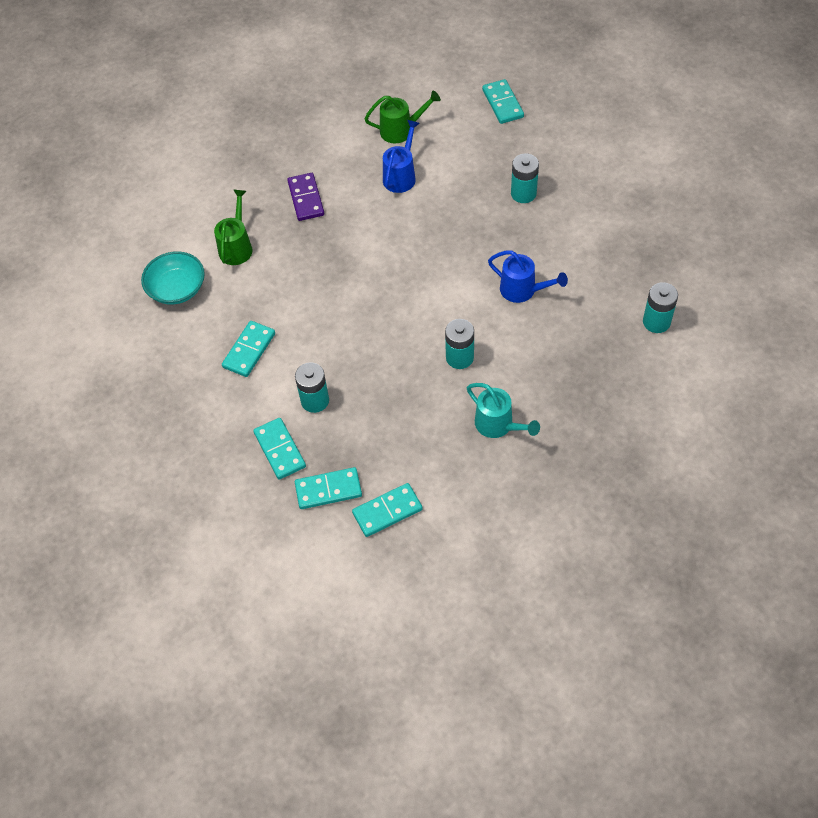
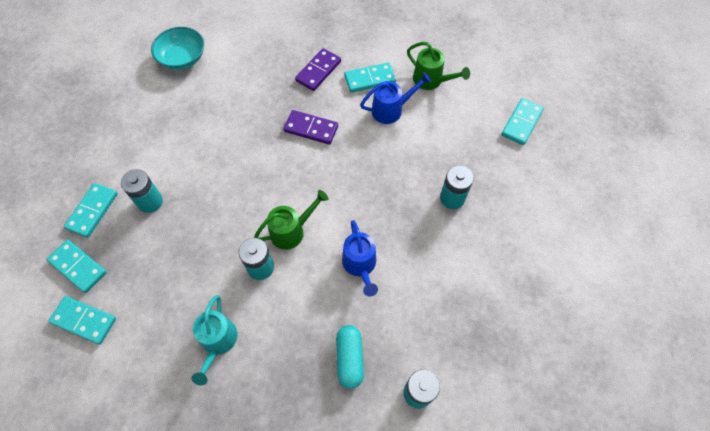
camera: 45 degrees right, 5 degrees up
green watering can [214,189,253,265] -> green watering can moved to [254,190,329,250]
turquoise domino [222,321,275,377] -> turquoise domino moved to [344,63,396,93]
none -> purple domino [284,110,338,145]
none -> turquoise capsule [336,325,364,389]

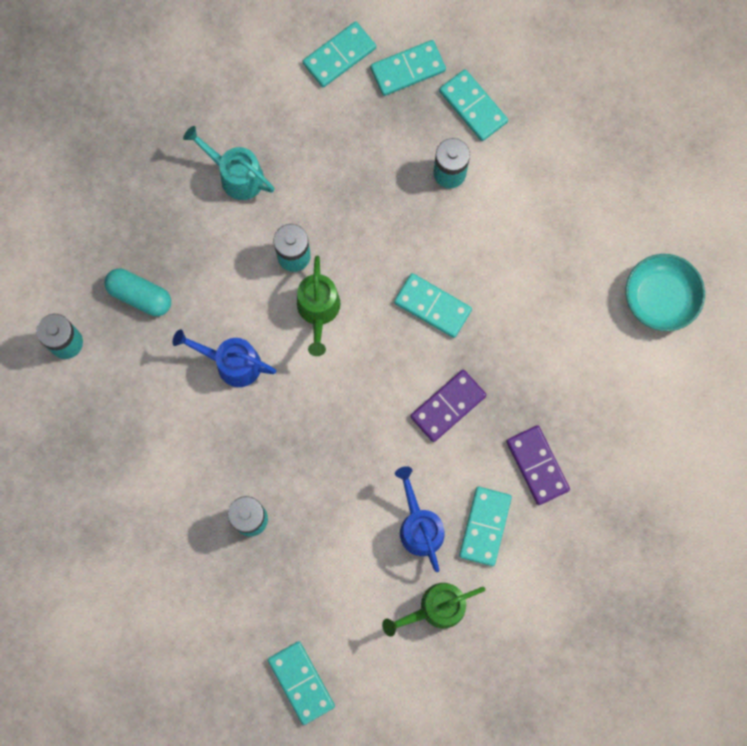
camera: 120 degrees right, 15 degrees up
blue watering can [360,72,431,124] -> blue watering can turned 150 degrees clockwise [395,466,445,572]
none -> turquoise domino [394,273,472,338]

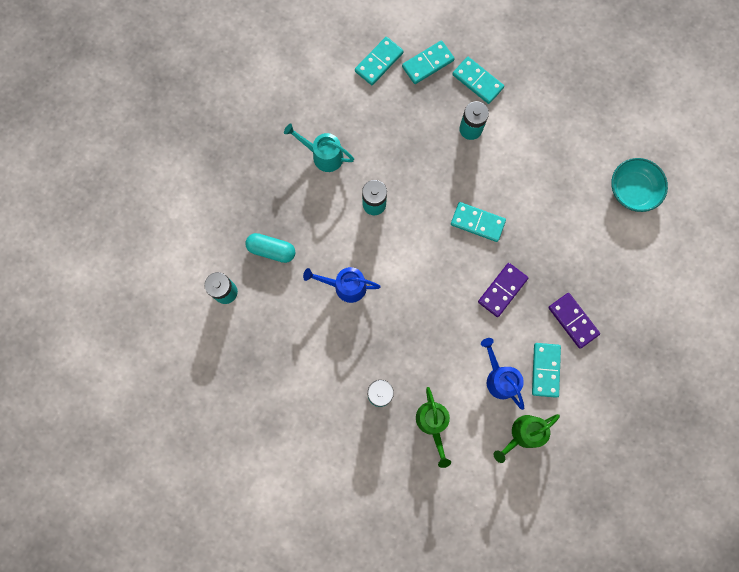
camera: 10 degrees left, 0 degrees up
turquoise domino [268,641,335,725] -> none
green watering can [297,255,340,356] -> green watering can moved to [416,387,451,468]

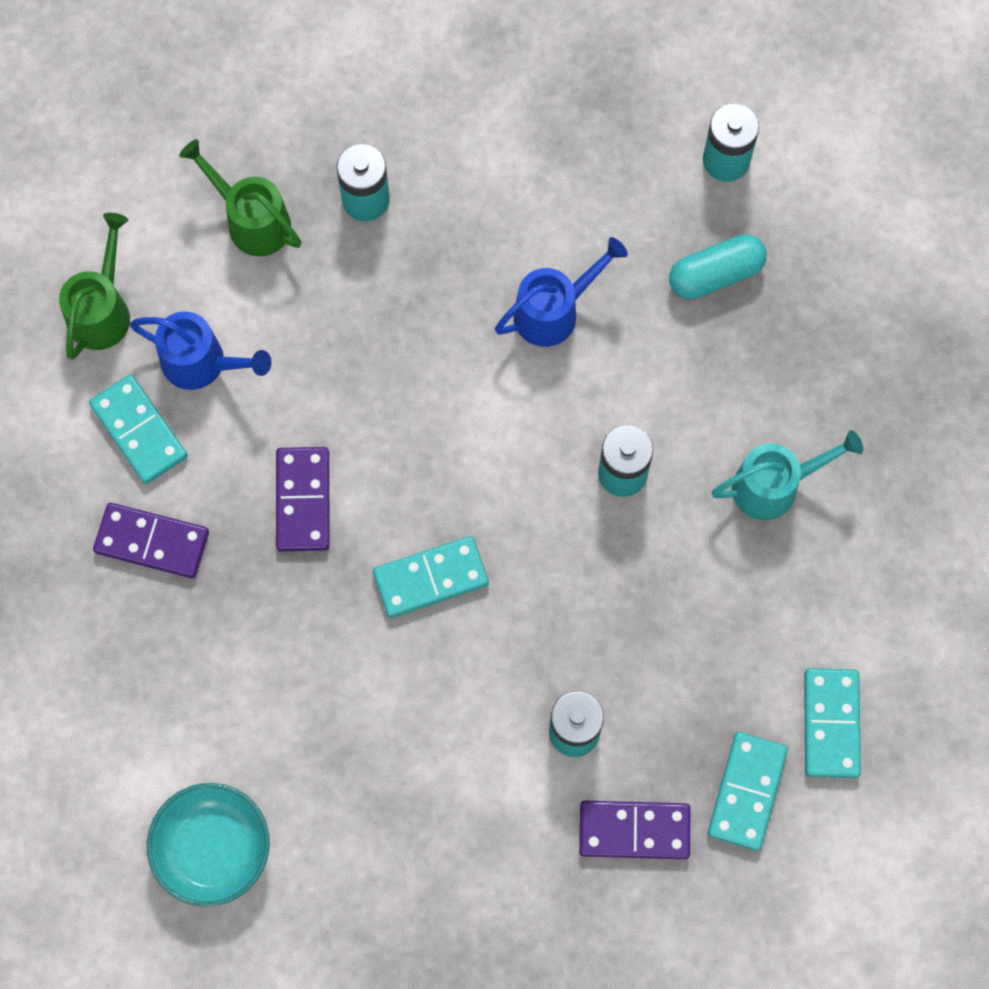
camera: 140 degrees right, 5 degrees down
turquoise domino [452,57,504,104] -> purple domino [579,801,690,859]

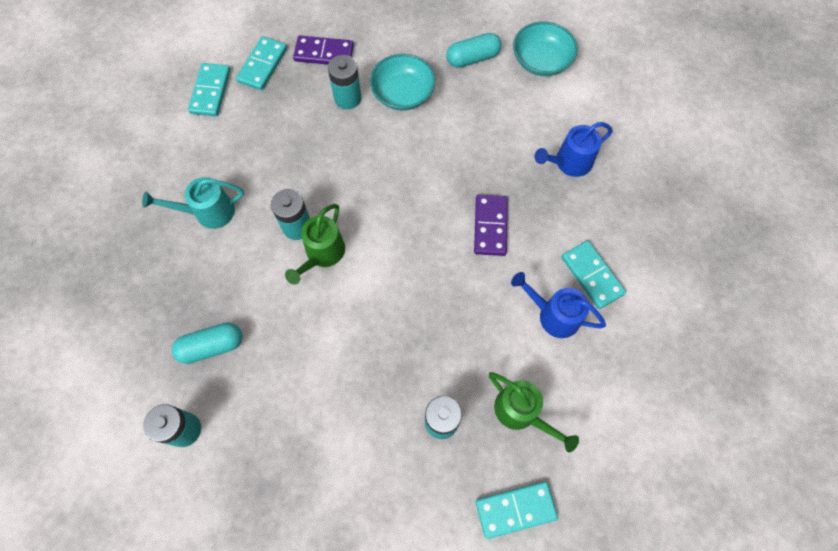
camera: 175 degrees left, 5 degrees down
green watering can [59,213,130,360] -> green watering can moved to [285,204,345,284]
purple domino [93,503,209,578] -> none
turquoise domino [373,536,489,618] -> turquoise domino moved to [476,481,558,539]
blue watering can [495,237,628,347] -> blue watering can moved to [535,122,613,177]
none -> turquoise bowl [370,54,436,111]
none -> turquoise capsule [446,33,501,68]

